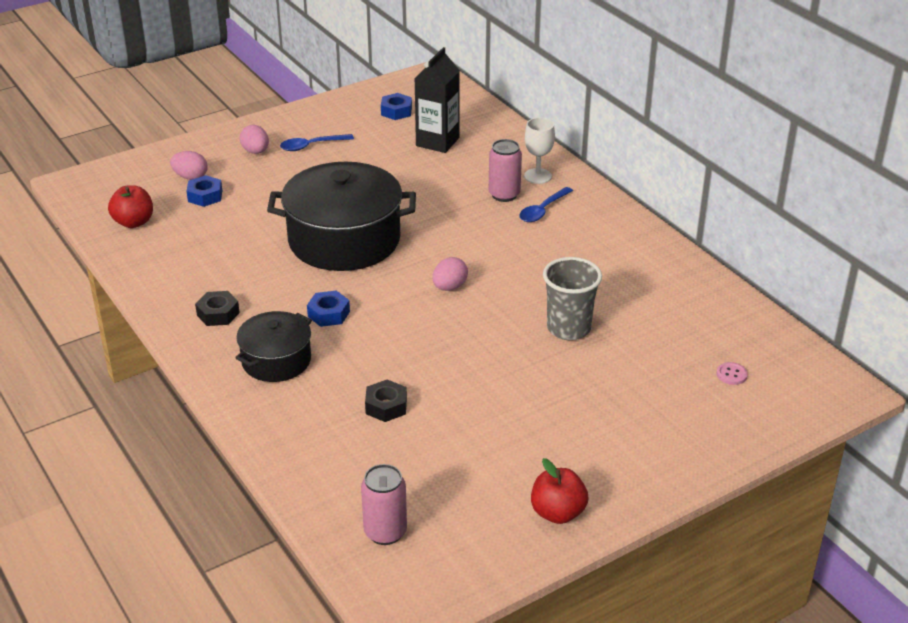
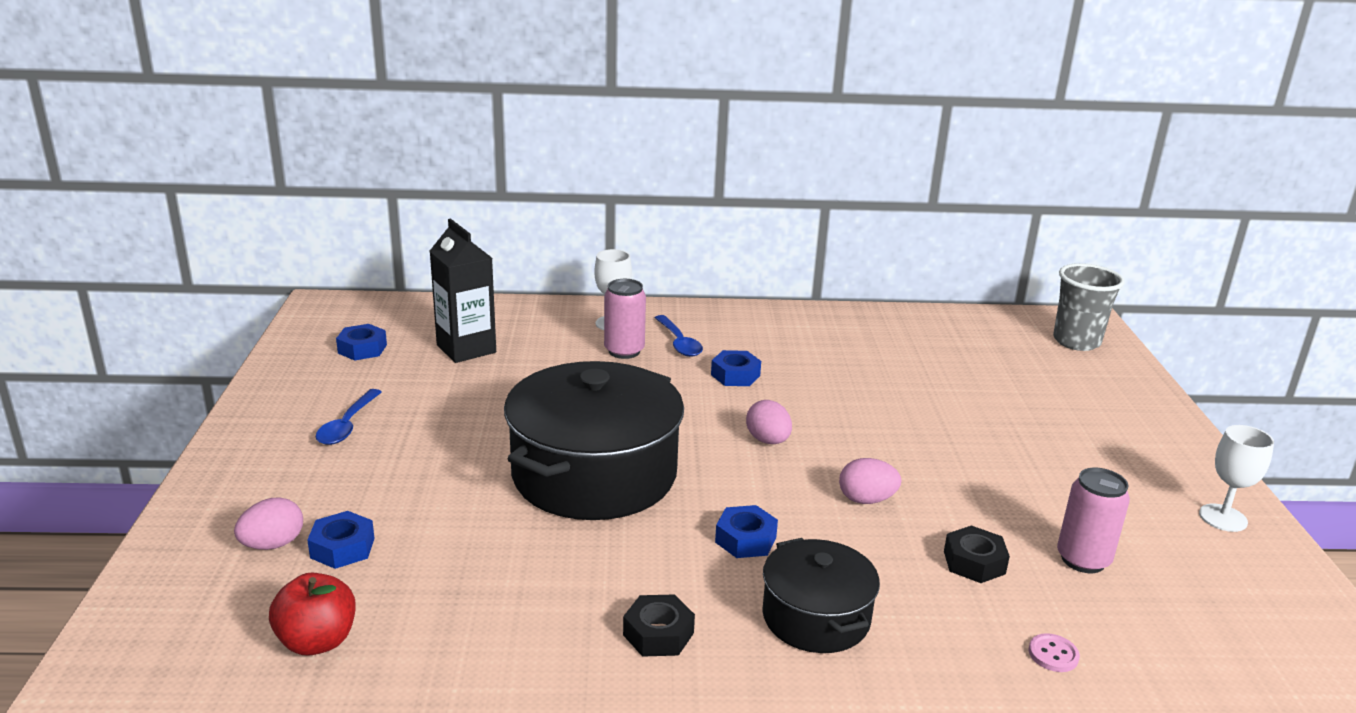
camera: 60 degrees left, 10 degrees down
pink egg [240,125,269,154] -> pink egg moved to [839,458,901,504]
pink can [361,464,407,545] -> pink can moved to [1057,468,1130,573]
red apple [531,458,588,524] -> white goblet [1199,425,1274,532]
grey cup [543,257,602,340] -> grey cup moved to [1053,263,1125,351]
pink button [716,362,748,385] -> pink button moved to [1028,633,1080,672]
none -> blue nut [711,350,761,386]

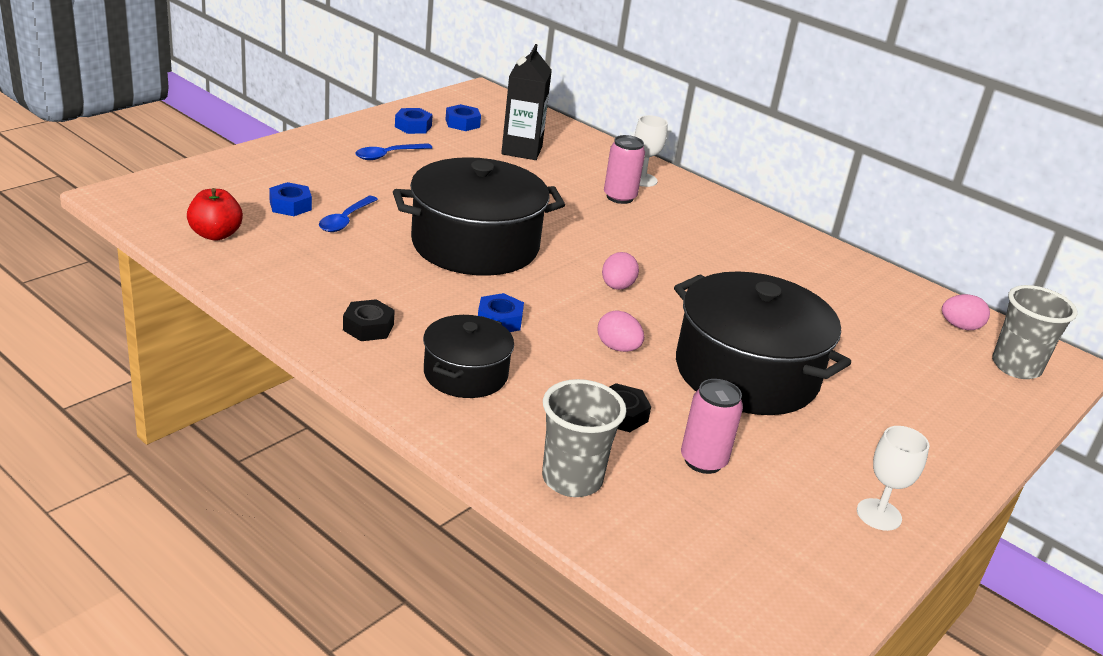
camera: 40 degrees right, 5 degrees up
pink egg [234,497,303,550] -> pink egg moved to [942,294,990,330]
blue spoon [655,315,703,357] -> blue spoon moved to [319,196,378,232]
blue nut [711,350,761,386] -> blue nut moved to [395,108,433,134]
pink button [1028,633,1080,672] -> grey cup [542,379,626,497]
none -> black pot [674,271,851,415]

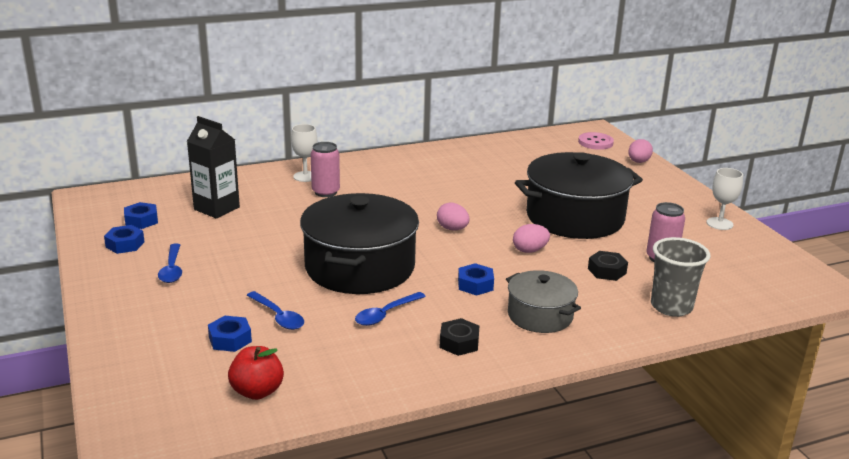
camera: 60 degrees left, 5 degrees down
black pot [423,315,514,398] -> grey pot [506,270,581,333]
pink egg [942,294,990,330] -> pink egg moved to [628,139,653,163]
grey cup [992,285,1078,379] -> pink button [578,132,614,150]
none -> blue spoon [355,292,426,326]

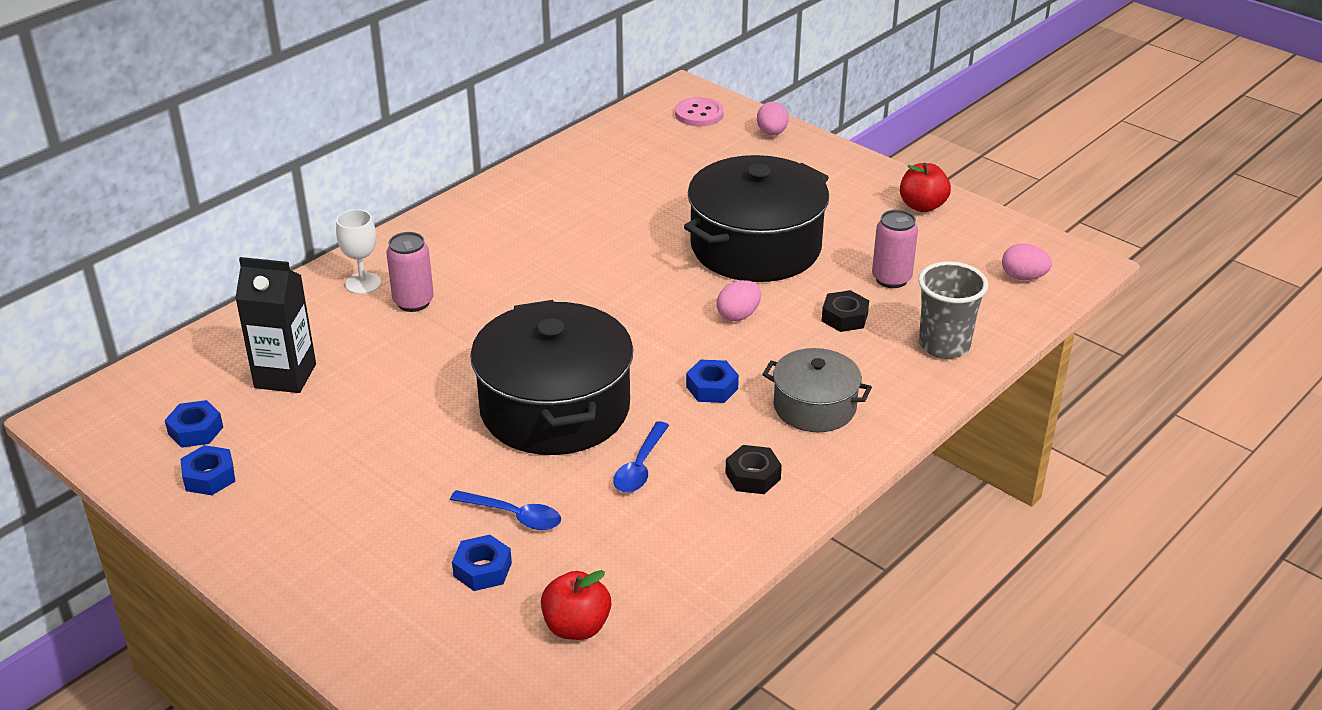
camera: 25 degrees left, 10 degrees up
blue spoon [158,243,182,283] -> none
pink egg [437,203,469,231] -> pink egg moved to [1002,243,1052,280]
white goblet [706,168,743,230] -> red apple [900,163,951,212]

